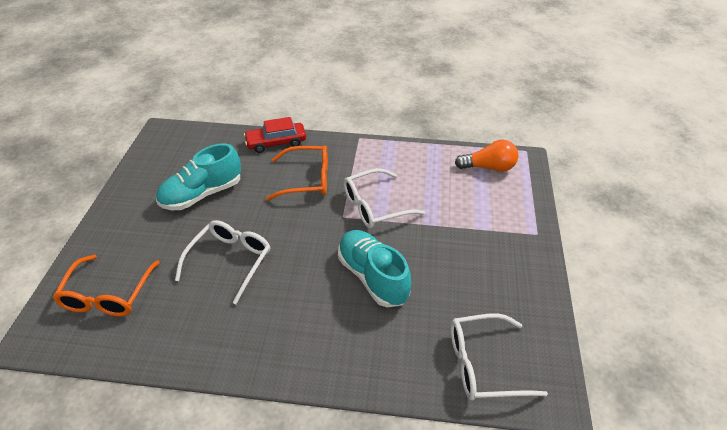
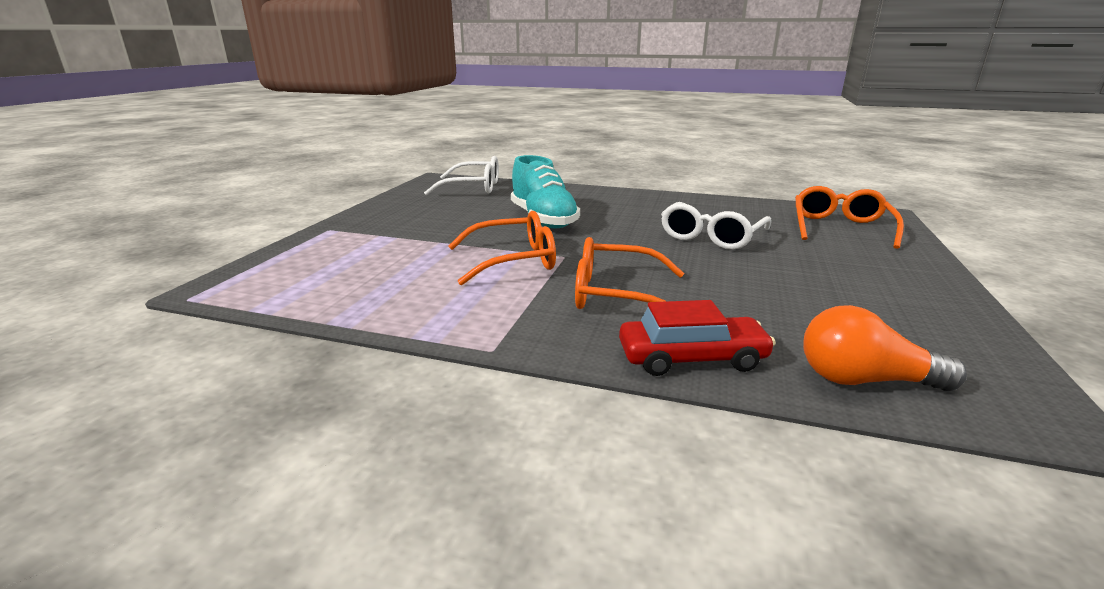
camera: 170 degrees left, 20 degrees down
turquoise shoe [156,143,241,210] -> none
white glasses [344,168,425,228] -> orange glasses [448,211,556,286]
orange light bulb [455,139,518,172] -> orange light bulb moved to [803,305,967,391]

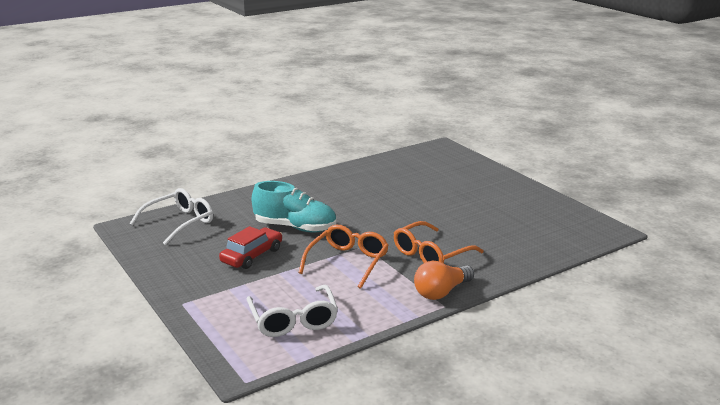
camera: 50 degrees left, 0 degrees up
red car [619,300,776,376] -> red car moved to [219,226,282,269]
white glasses [661,202,772,250] -> white glasses moved to [247,285,338,337]
orange glasses [795,186,904,249] -> none
orange light bulb [803,305,967,391] -> orange light bulb moved to [414,261,474,300]

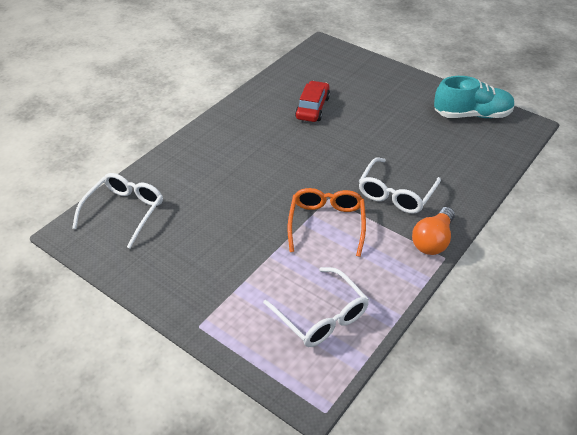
camera: 20 degrees left, 20 degrees up
red car [219,226,282,269] -> red car moved to [295,81,330,122]
turquoise shoe [252,181,336,232] -> turquoise shoe moved to [434,76,515,118]
orange glasses [394,221,484,263] -> white glasses [359,157,441,213]

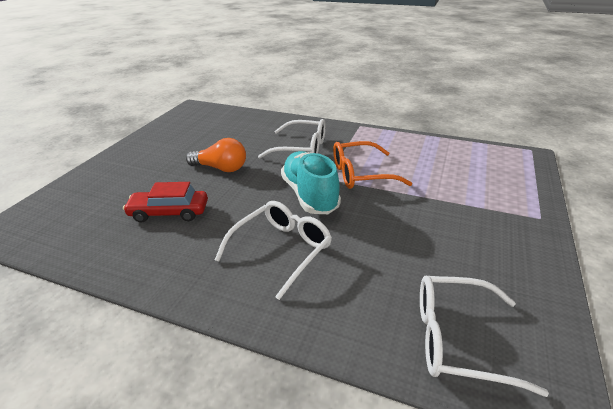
camera: 105 degrees left, 10 degrees down
white glasses [263,267,369,347] -> white glasses moved to [215,201,332,300]
orange light bulb [412,207,455,255] -> orange light bulb moved to [186,138,246,172]
turquoise shoe [434,76,515,118] -> turquoise shoe moved to [281,151,341,214]

